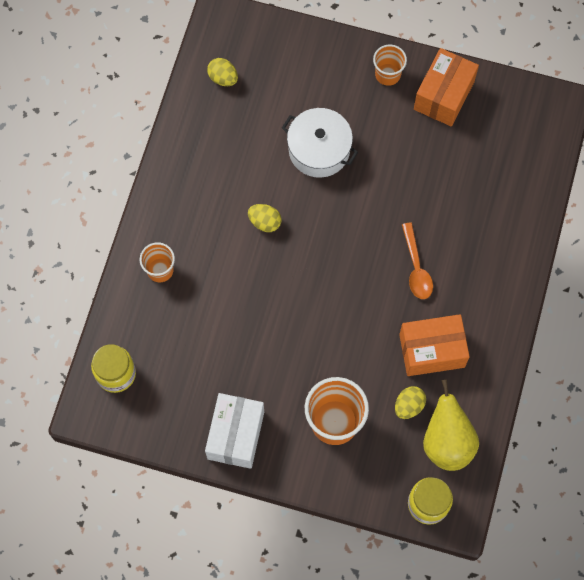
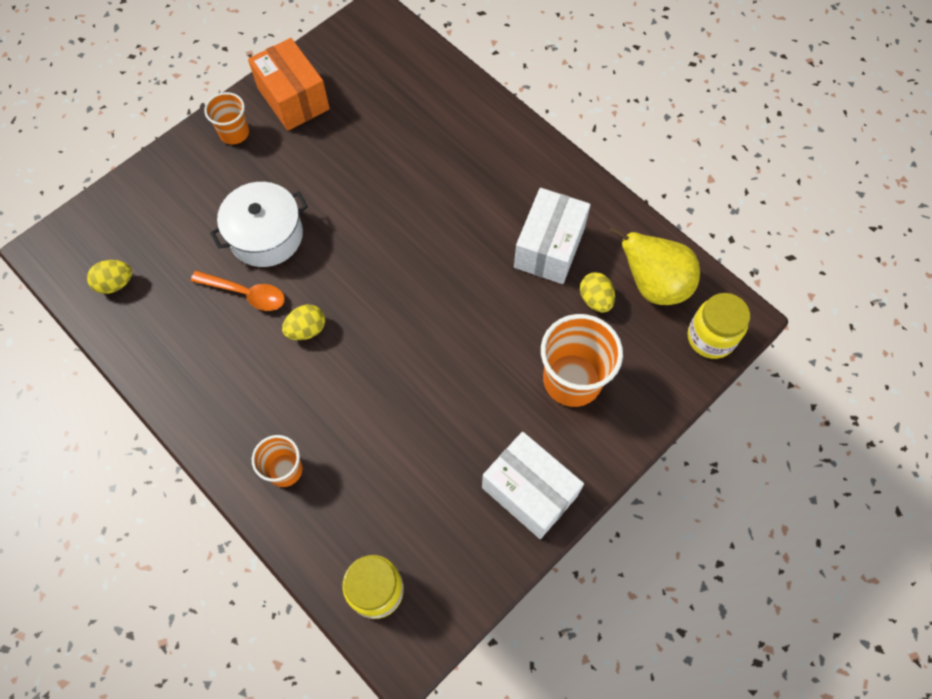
camera: 60 degrees left, 5 degrees down
orange box [399,314,470,376] -> white box [514,188,591,284]
orange spoon [402,223,433,299] -> orange spoon moved to [191,271,285,311]

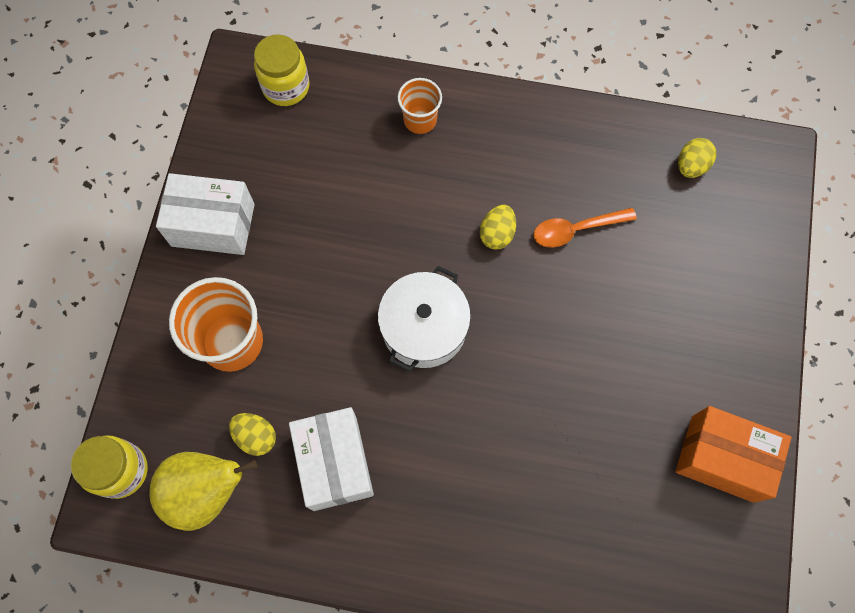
camera: 145 degrees right, 5 degrees up
orange cup [204,92,249,145] -> none
white pot [210,182,308,267] -> white pot moved to [378,266,471,372]

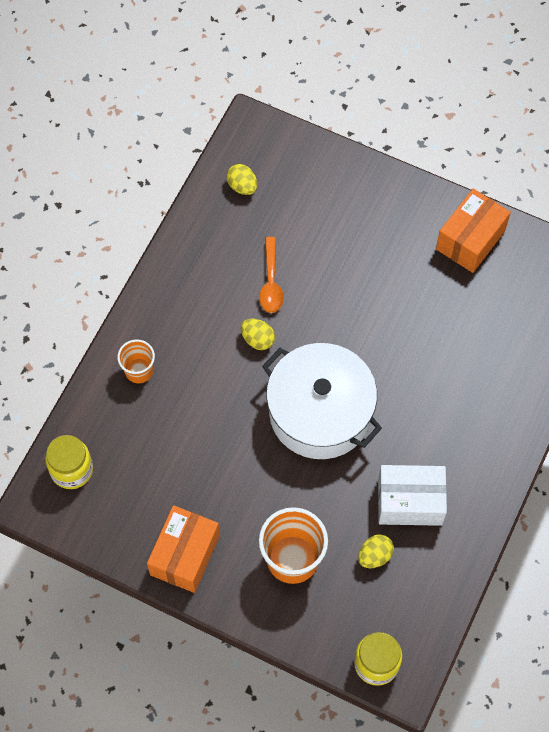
camera: 75 degrees left, 5 degrees down
yellow pear [149,452,257,531] -> none
white box [156,173,255,255] -> orange box [147,505,220,593]
white pot [378,266,471,372] -> white pot [262,343,382,459], size x1.51

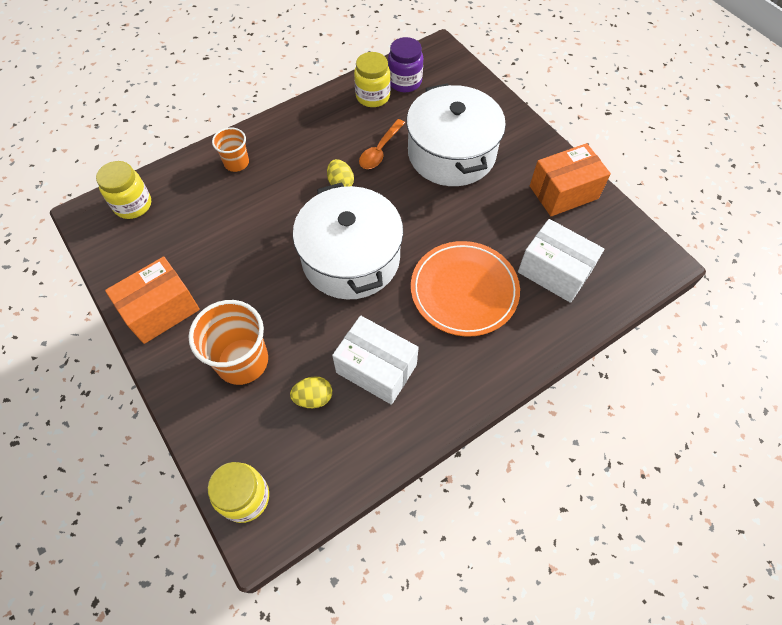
camera: 30 degrees right, 5 degrees down
yellow egg [227,164,257,195] -> purple jar [388,37,423,92]
none -> yellow jar [354,52,390,107]
none -> white pot [406,83,506,186]
none -> orange plate [411,241,520,337]
none -> white box [518,219,604,303]

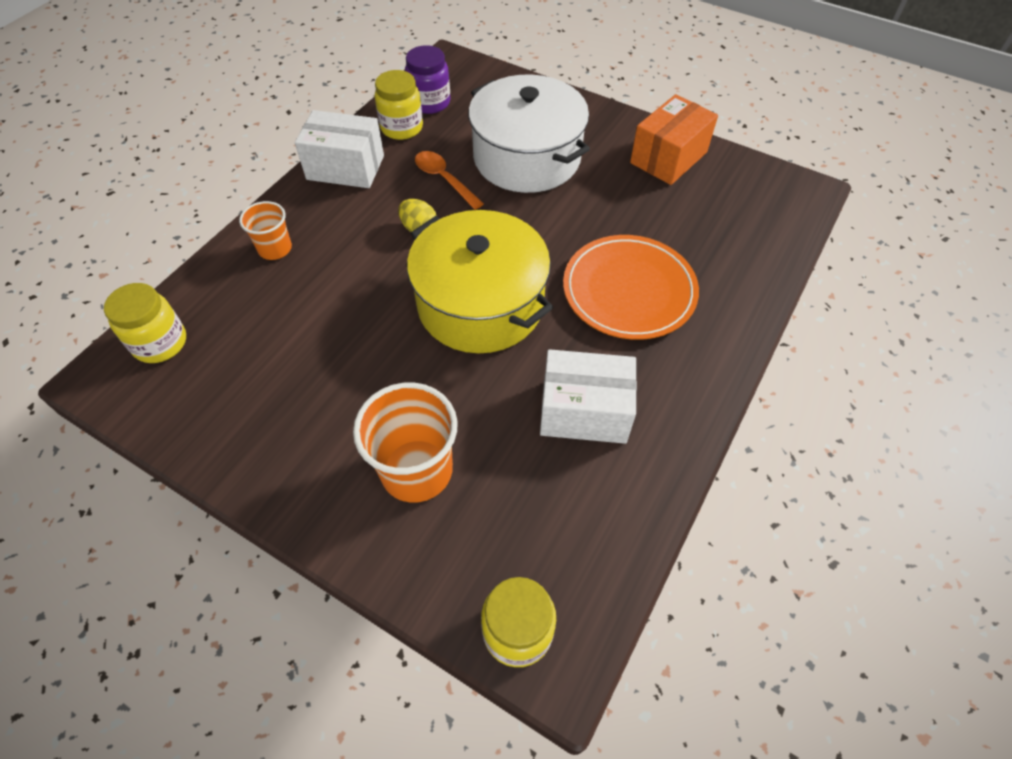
camera: 25 degrees left, 5 degrees down
orange box [105,256,200,344] -> none
yellow egg [290,376,332,408] -> none
white pot [293,182,403,299] -> yellow pot [407,210,553,353]
orange spoon [359,119,405,169] -> orange spoon turned 135 degrees clockwise [415,151,484,210]
white box [518,219,604,303] -> white box moved to [295,110,384,188]

